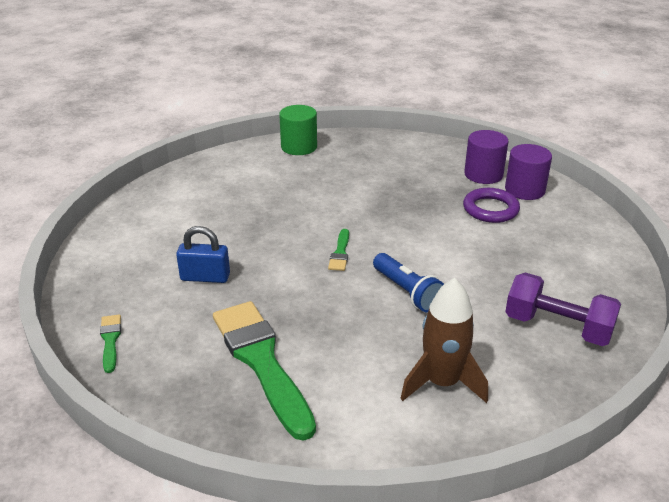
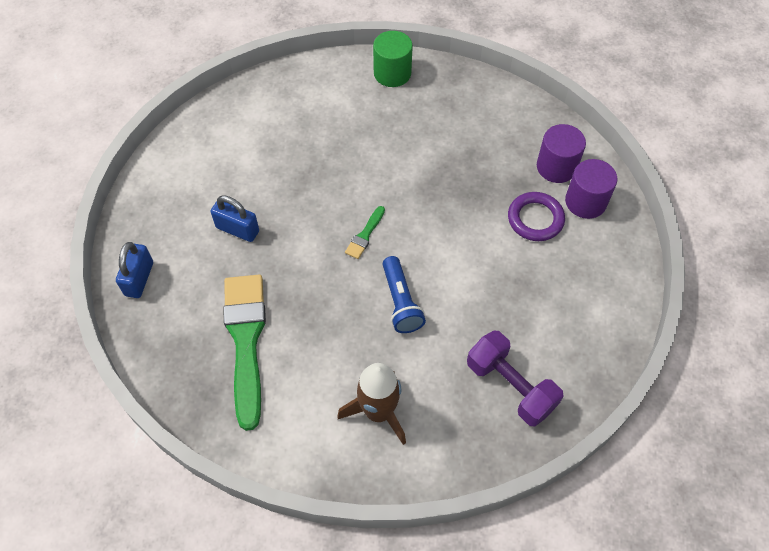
camera: 20 degrees right, 25 degrees up
green brush [100,314,121,373] -> blue padlock [116,242,153,298]

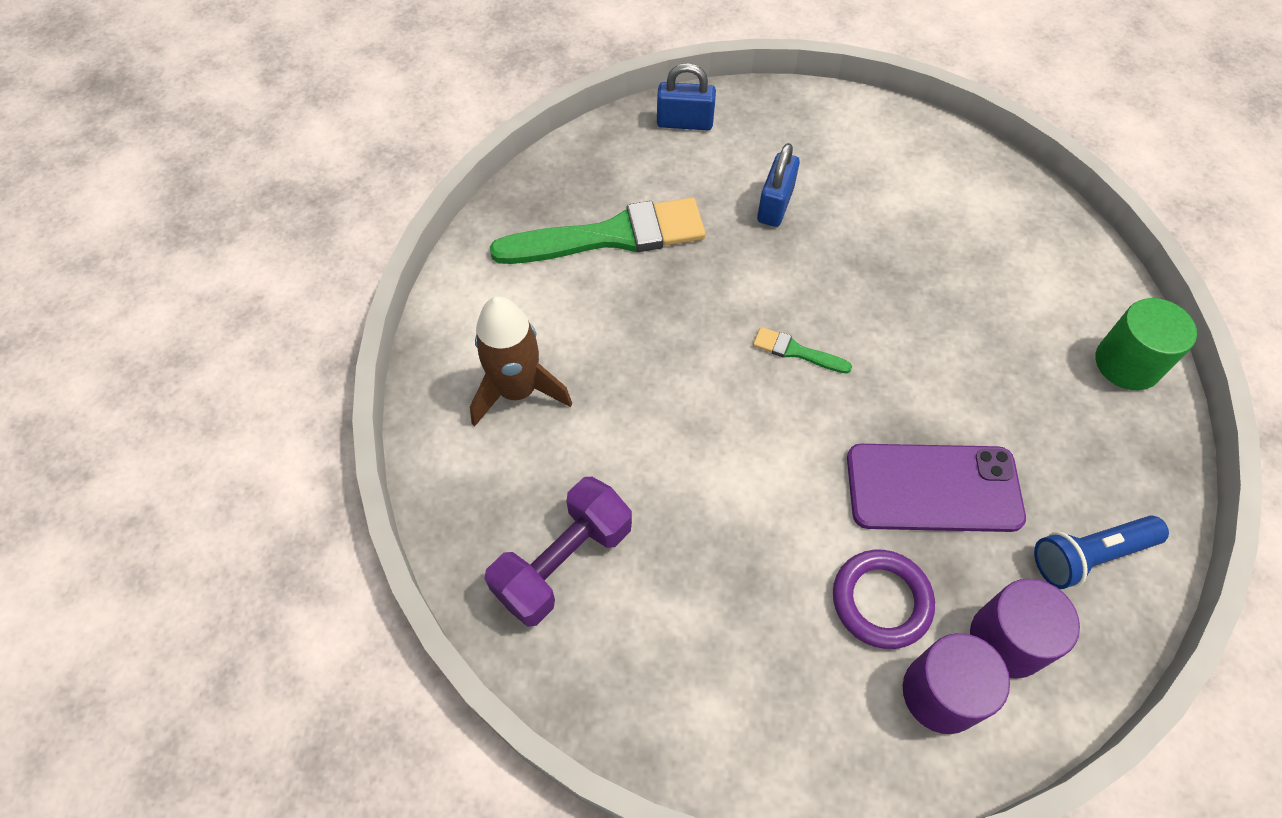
camera: 85 degrees right, 0 degrees up
blue flashlight [383,256,426,333] -> blue flashlight moved to [1034,515,1169,589]
none -> purple phone [847,444,1026,532]

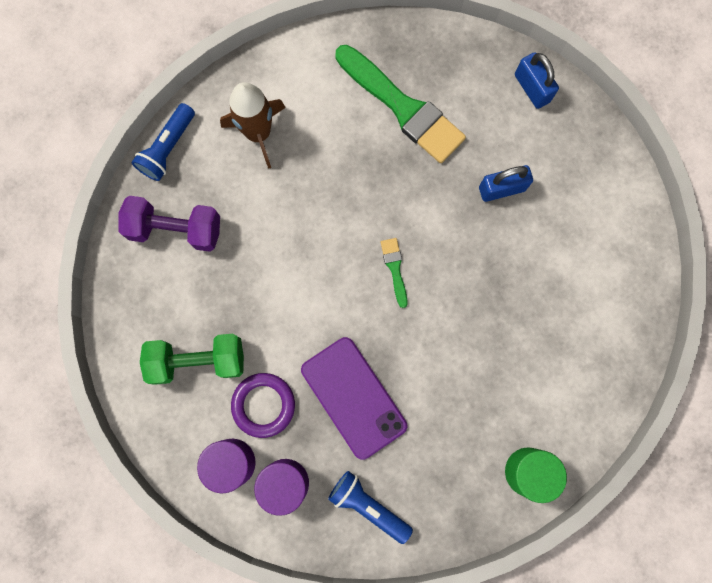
camera: 55 degrees right, 20 degrees up
none -> blue flashlight [132,103,195,181]
none -> green dumbbell [140,334,244,385]

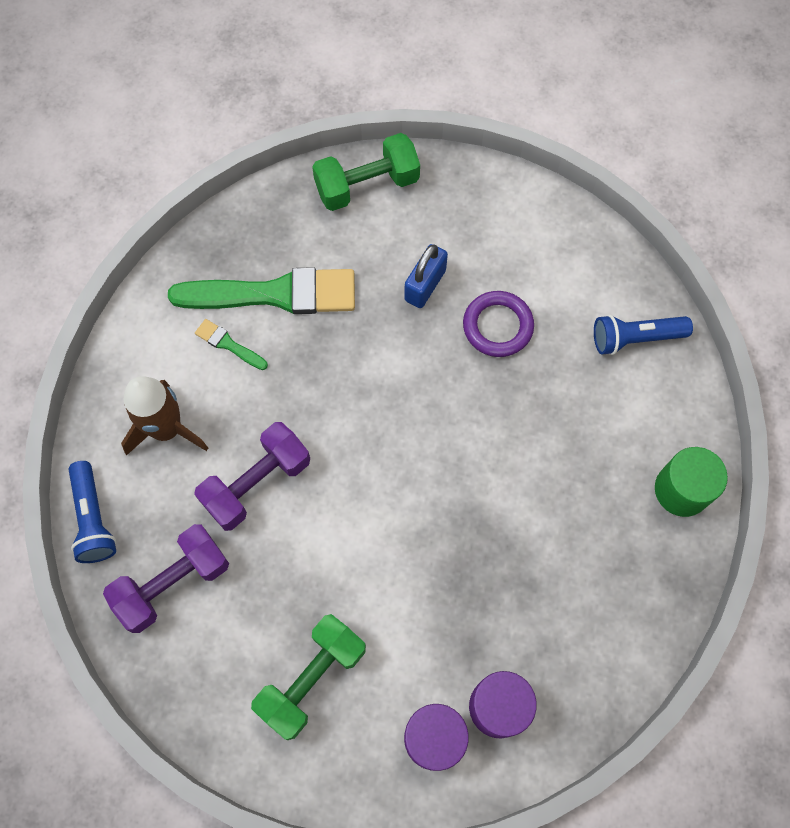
camera: 45 degrees left, 10 degrees down
purple ring [231,373,295,438] -> purple ring moved to [463,291,534,357]
purple phone [301,337,407,460] -> none
blue flashlight [328,471,413,544] -> blue flashlight moved to [594,315,693,355]
green brush [381,238,408,308] -> green brush moved to [195,319,268,370]
blue padlock [515,52,559,109] -> green dumbbell [312,133,420,211]
none -> purple dumbbell [194,422,310,531]

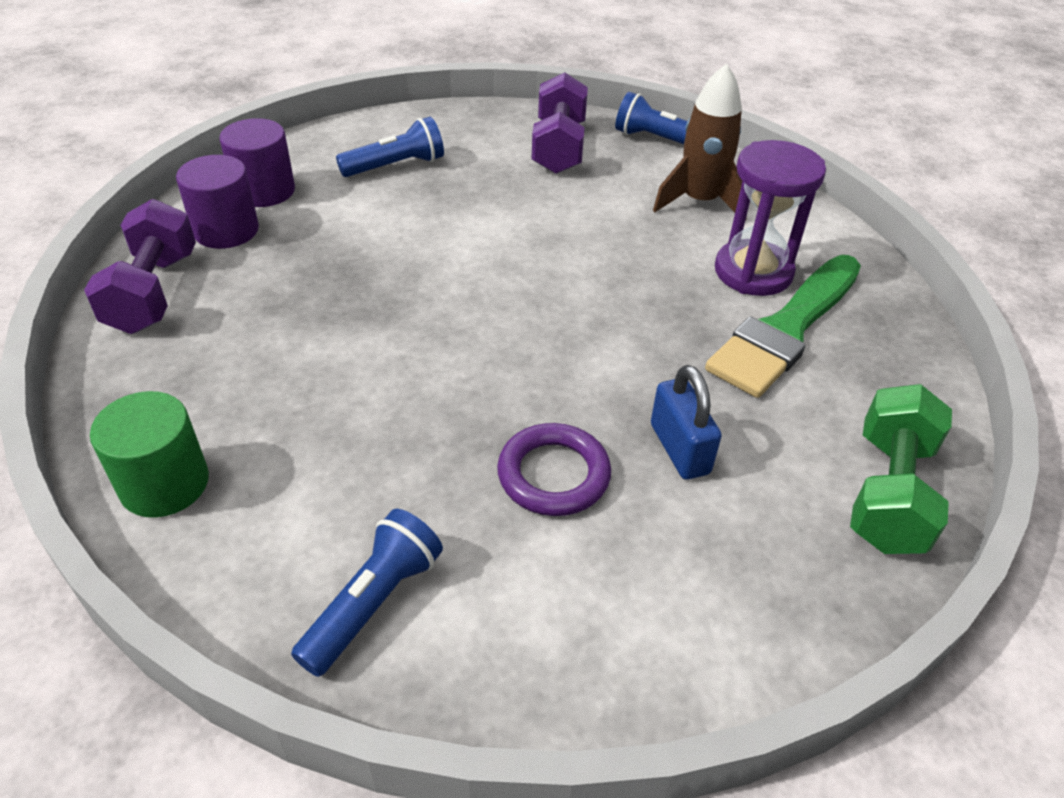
camera: 130 degrees right, 25 degrees down
purple dumbbell [194,422,310,531] -> purple dumbbell moved to [84,199,196,334]
green brush [195,319,268,370] -> purple hourglass [715,140,826,296]
green dumbbell [251,614,366,740] -> blue flashlight [336,117,444,177]

